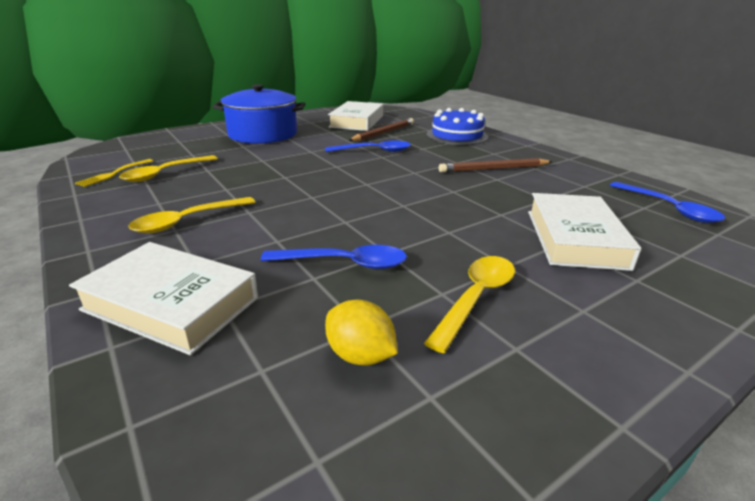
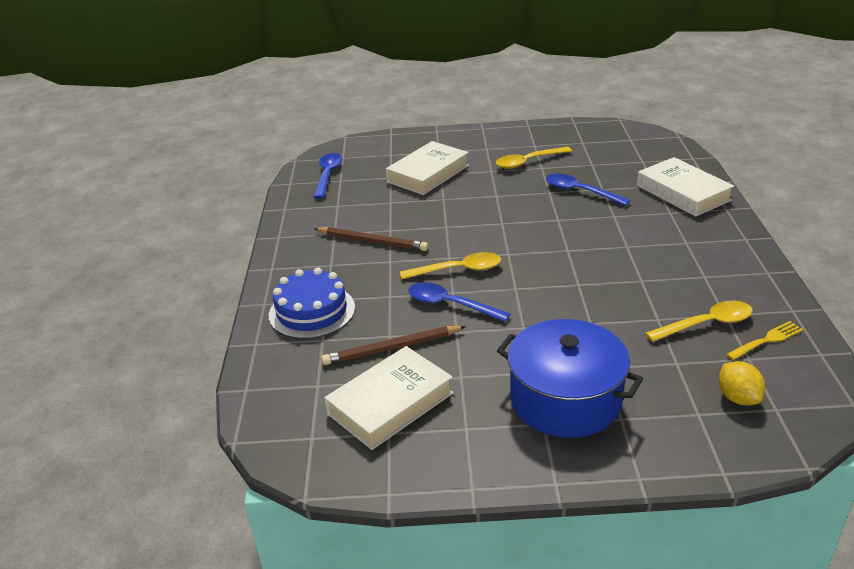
camera: 145 degrees left, 5 degrees up
yellow spoon [128,197,255,233] -> yellow spoon moved to [400,252,501,279]
yellow lemon [325,299,398,366] -> yellow lemon moved to [719,361,765,406]

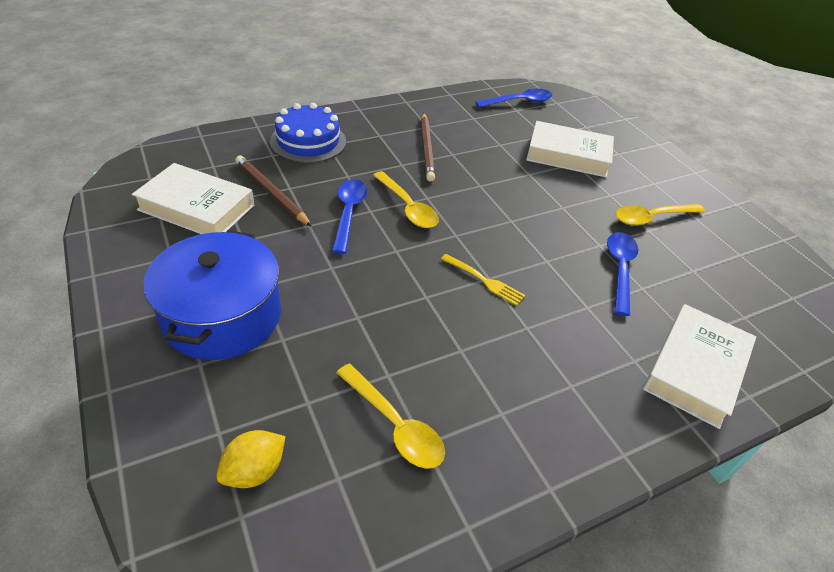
camera: 60 degrees right, 10 degrees up
yellow spoon [496,147,572,169] -> yellow spoon turned 60 degrees counterclockwise [616,204,705,226]
yellow fork [726,321,803,360] -> yellow fork moved to [441,254,526,306]

